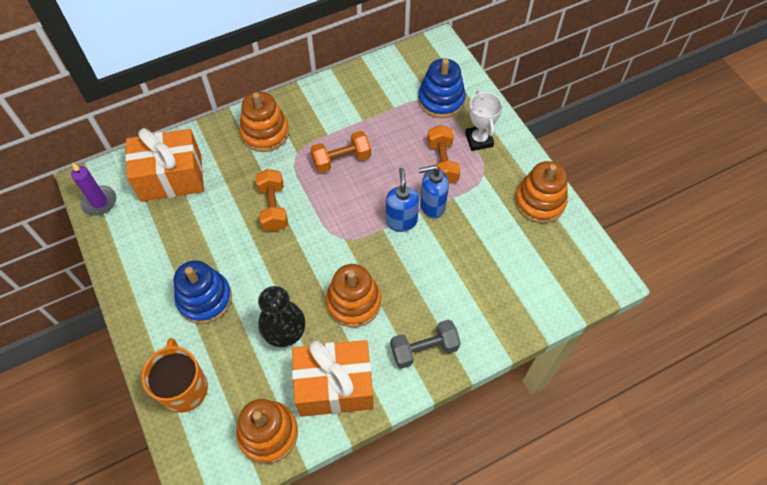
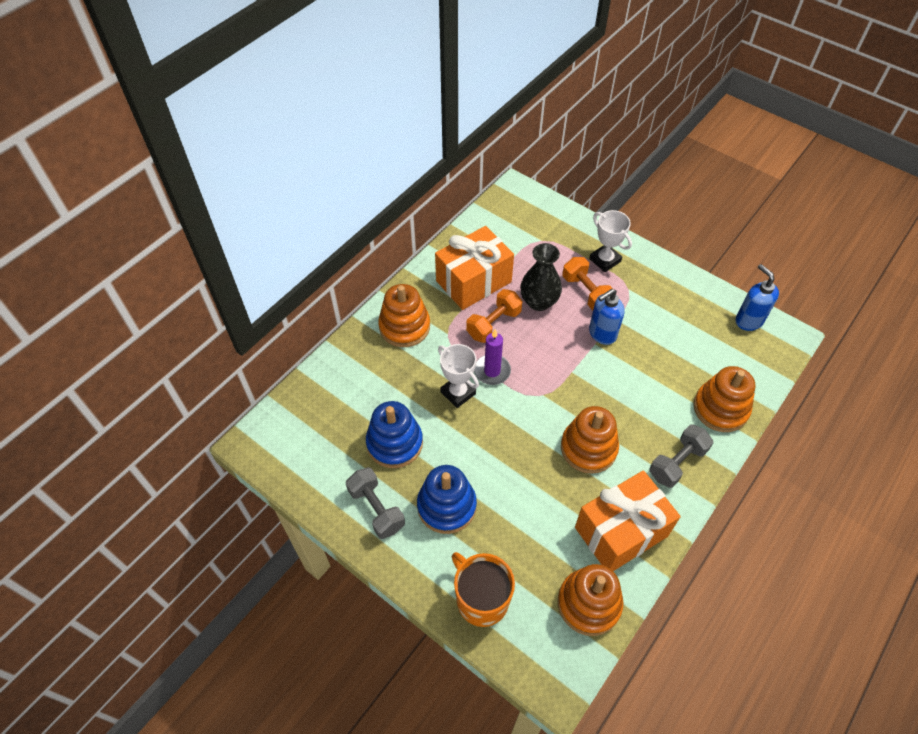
camera: 25 degrees left, 5 degrees down
purple candle [71,163,116,216] -> purple candle moved to [474,329,511,385]
orange gift [125,128,204,202] -> orange gift moved to [435,226,514,310]
orange dumbbell [256,169,288,231] -> white trophy [438,344,479,408]
black vase [258,286,305,347] -> black vase moved to [520,243,562,311]
blue soap dispenser [386,168,419,232] -> blue soap dispenser moved to [736,264,779,331]
blue stacking toy [418,58,466,118] -> blue stacking toy moved to [366,401,423,468]
orange stacking toy [515,161,568,223] -> orange stacking toy moved to [693,366,755,432]
none -> grey dumbbell [346,467,405,539]

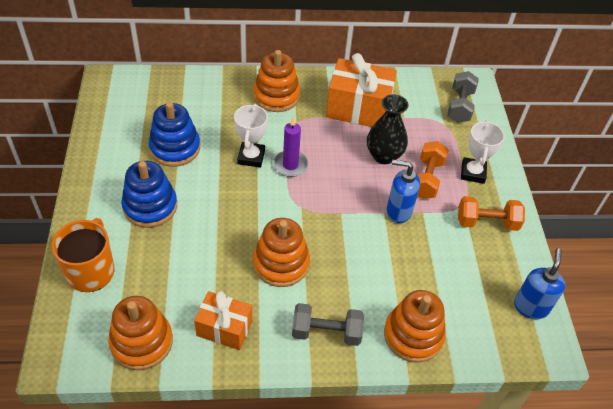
camera: 45 degrees right, 5 degrees down
grey dumbbell [346,467,405,539] -> grey dumbbell moved to [447,71,479,123]
orange dumbbell [466,289,522,343] -> orange dumbbell moved to [458,196,525,231]
orange gift [575,470,681,571] -> orange gift [194,291,252,350], size x0.62

